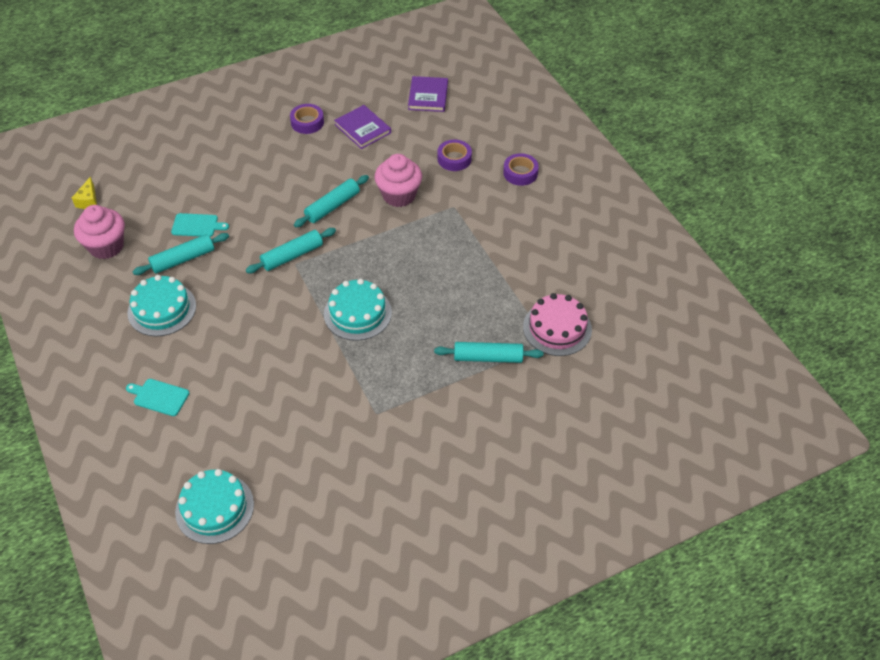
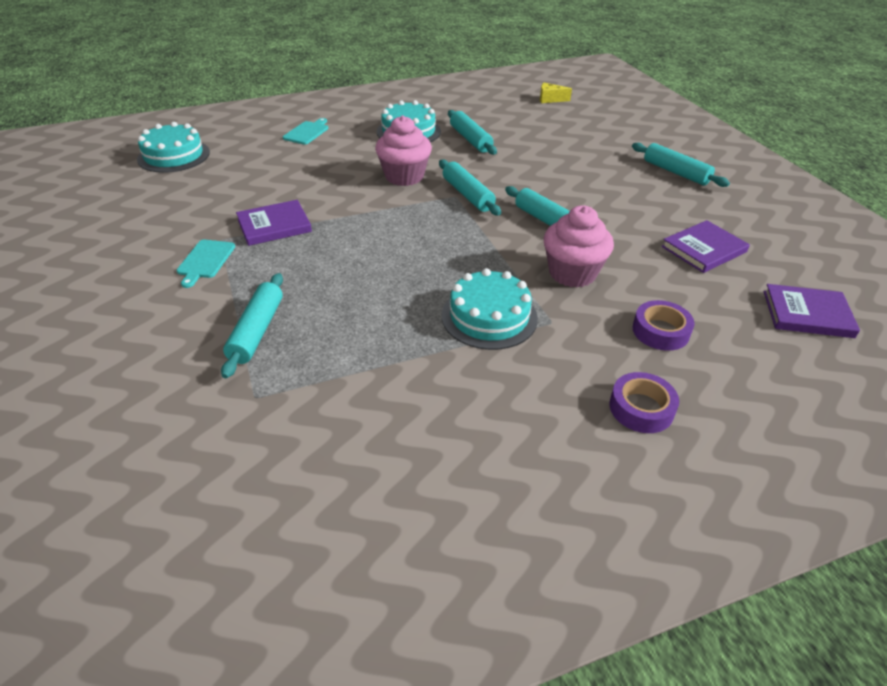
camera: 95 degrees right, 10 degrees down
pink cupcake [74,205,125,259] -> pink cupcake moved to [375,116,432,186]
turquoise cutting board [171,213,229,237] -> turquoise cutting board moved to [177,240,235,288]
purple tape [290,104,324,134] -> none
turquoise cake [324,279,392,341] -> turquoise cake moved to [442,268,538,350]
pink cake [523,293,592,356] -> none
none -> purple book [236,200,312,246]
none -> turquoise rolling pin [632,143,730,187]

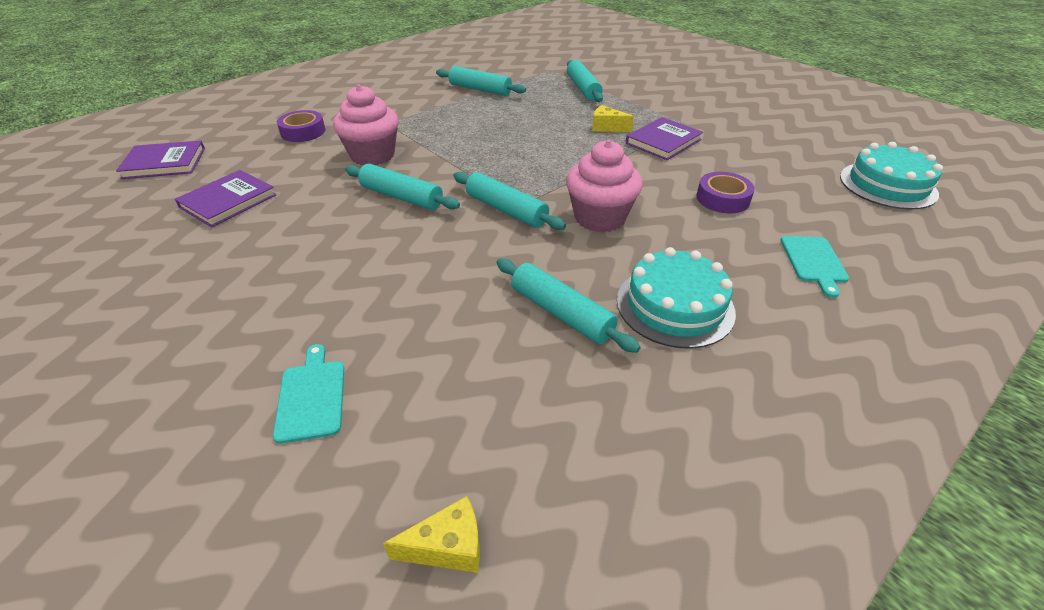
camera: 160 degrees right, 0 degrees up
turquoise cutting board [177,240,235,288] -> turquoise cutting board moved to [273,344,344,444]
turquoise cake [442,268,538,350] -> none
purple tape [609,372,679,433] -> purple tape moved to [696,172,755,213]
turquoise rolling pin [632,143,730,187] -> turquoise rolling pin moved to [436,66,526,96]
none -> yellow cheese [592,105,634,132]

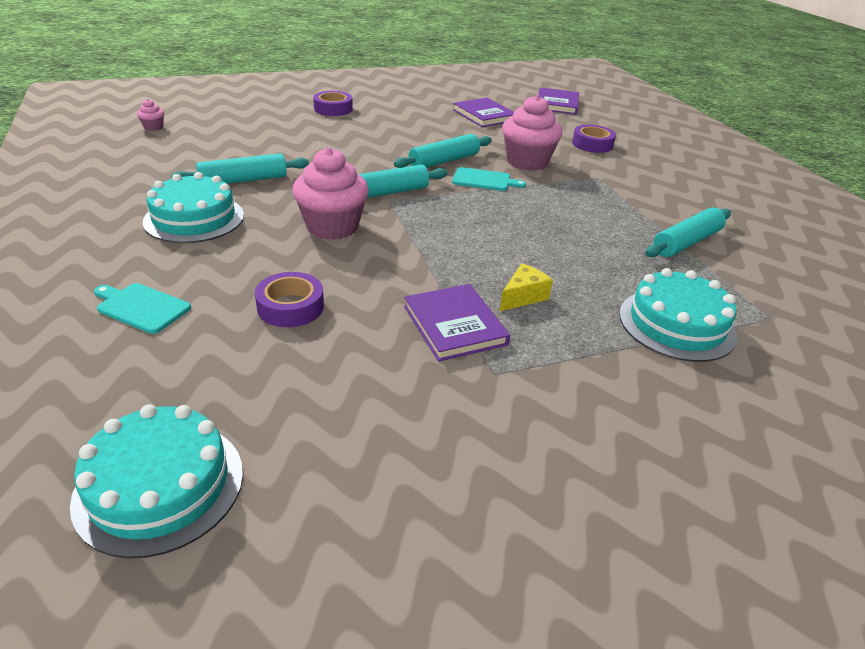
camera: 110 degrees right, 5 degrees down
turquoise cutting board [273,344,344,444] -> turquoise cutting board moved to [452,167,526,191]
yellow cheese [383,496,480,573] -> pink cupcake [137,99,164,131]
turquoise rolling pin [567,60,603,102] -> turquoise cake [619,268,737,362]
none -> purple tape [313,91,353,116]

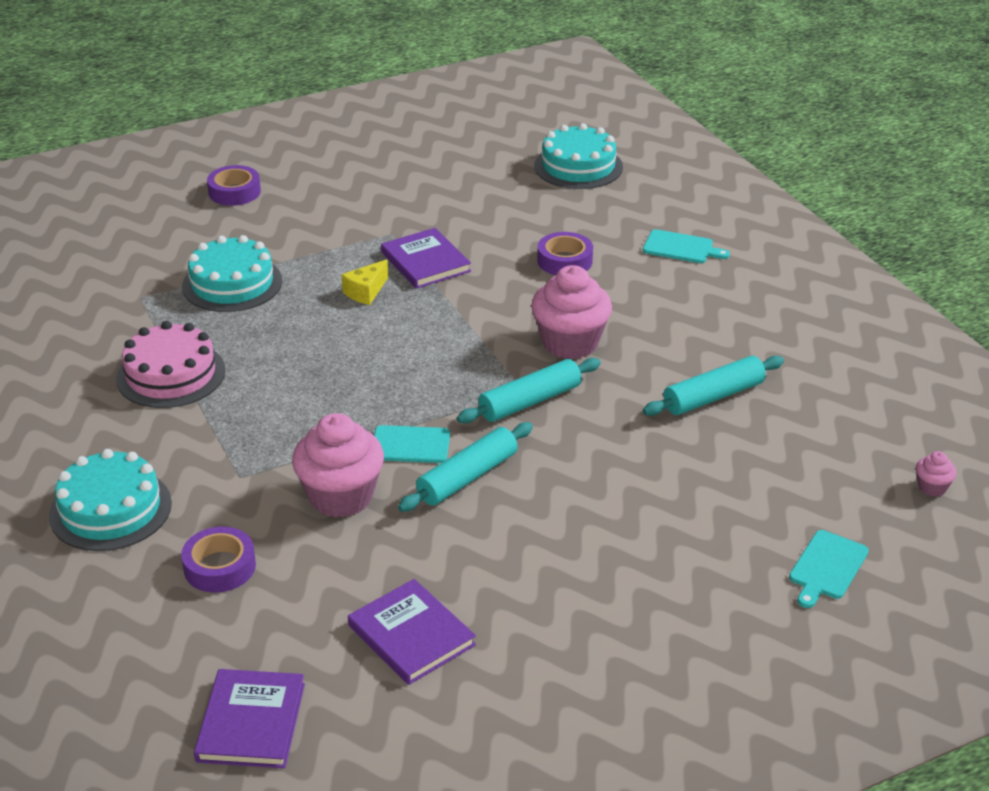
camera: 175 degrees right, 0 degrees up
turquoise cake [143,172,244,243] -> turquoise cake moved to [49,449,172,551]
purple tape [313,91,353,116] -> purple tape moved to [207,165,261,206]
turquoise rolling pin [645,208,731,257] -> pink cake [116,321,226,408]
none -> turquoise cutting board [789,530,869,608]

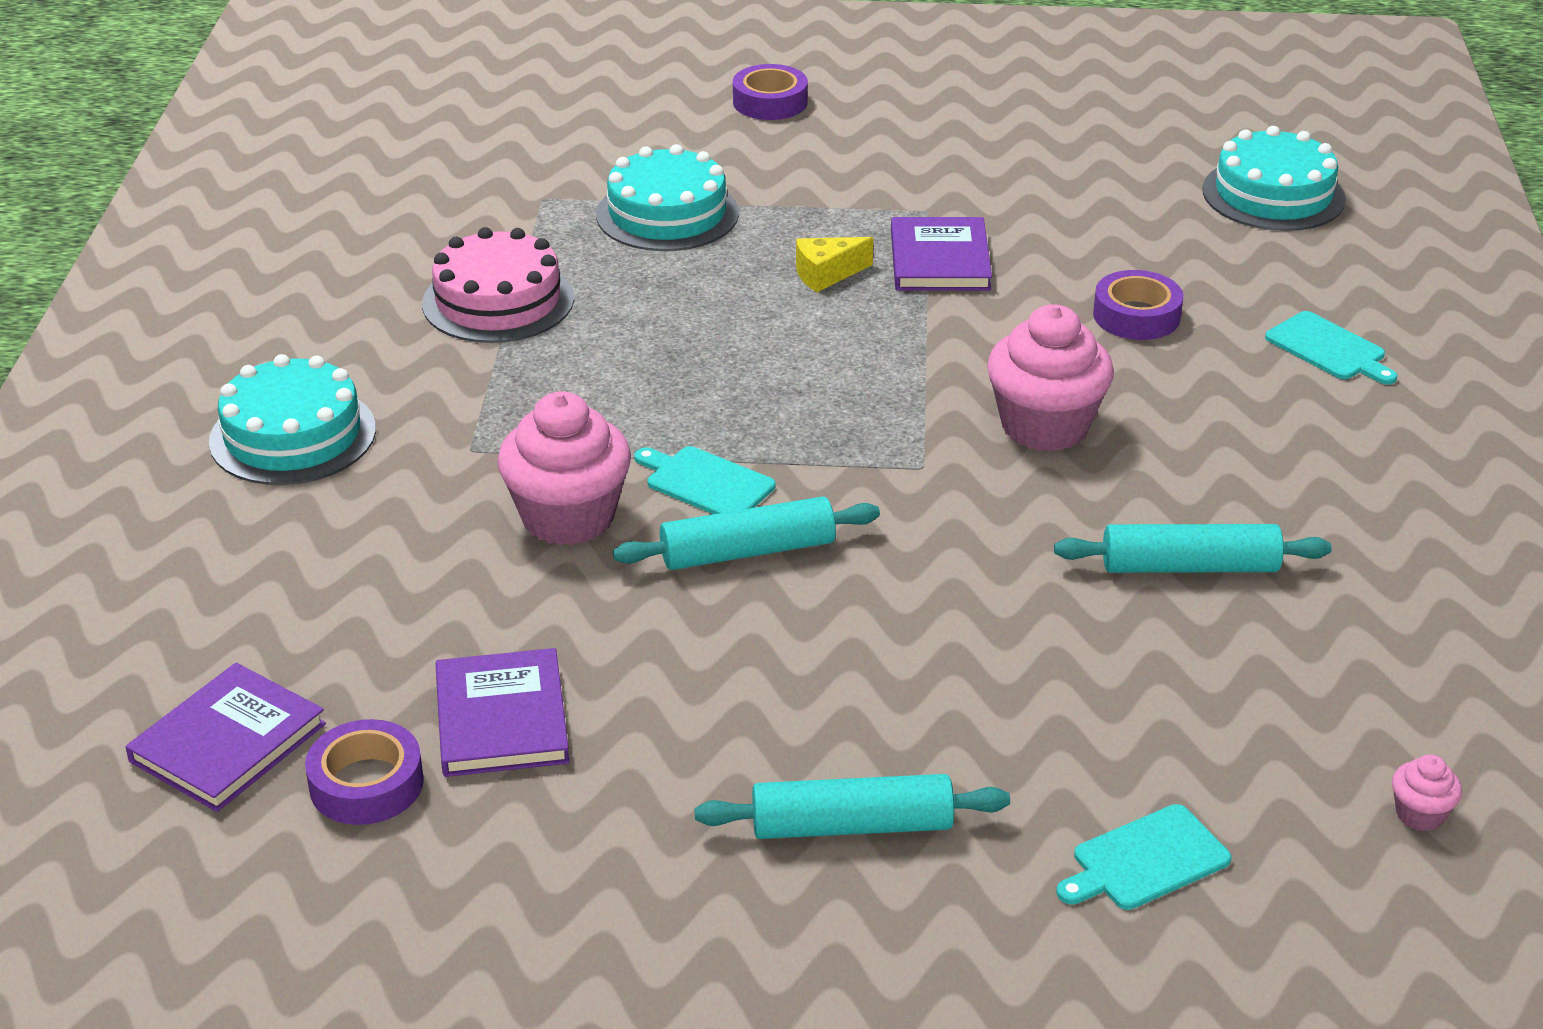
camera: 30 degrees right, 0 degrees up
purple tape [181,527,256,593] -> purple tape moved to [305,719,424,825]
turquoise rolling pin [457,358,601,423] -> turquoise rolling pin moved to [695,774,1010,839]

